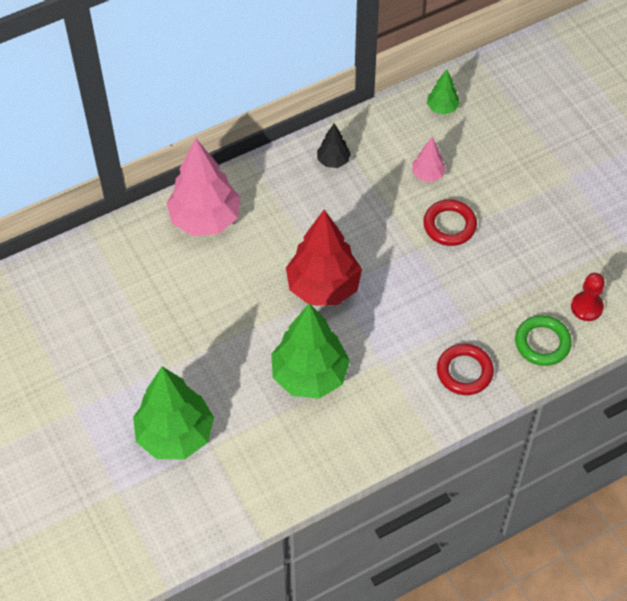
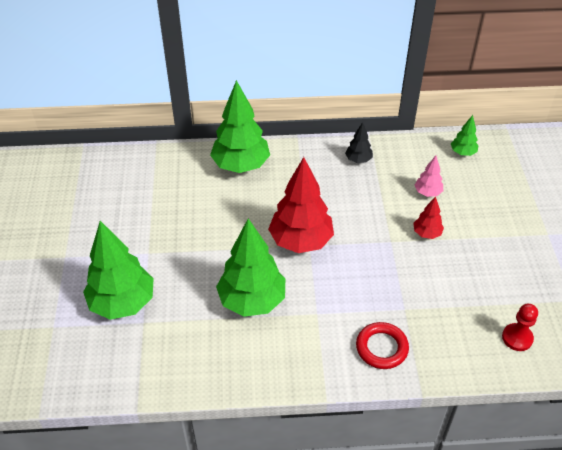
camera: 25 degrees right, 10 degrees down
pink tree [166,138,240,236] -> green tree [210,80,270,173]
red ring [423,199,477,246] -> red tree [413,196,444,239]
green ring [515,315,572,366] -> none

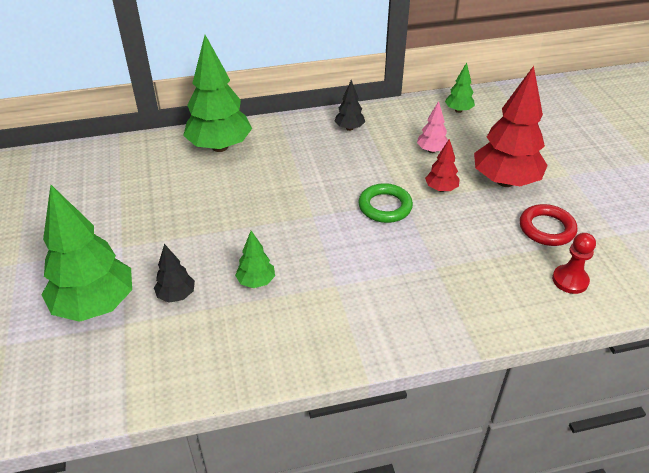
camera: 10 degrees left, 5 degrees down
green tree [216,218,285,317] -> green tree [235,231,275,288], size x0.47
red tree [268,157,334,253] -> red tree moved to [474,66,548,187]
red ring [356,322,409,369] -> red ring moved to [520,204,577,246]
none -> black tree [154,244,195,303]
none -> green ring [358,183,413,223]

